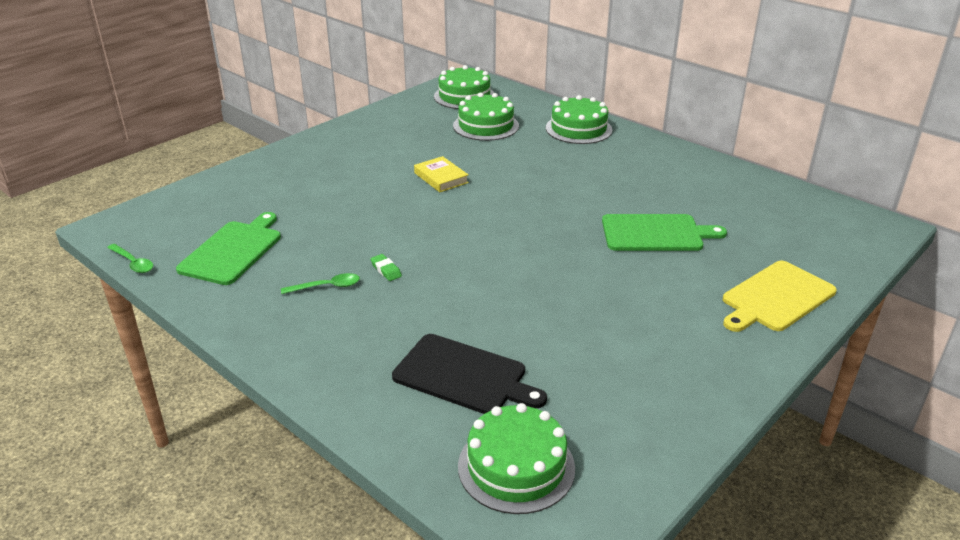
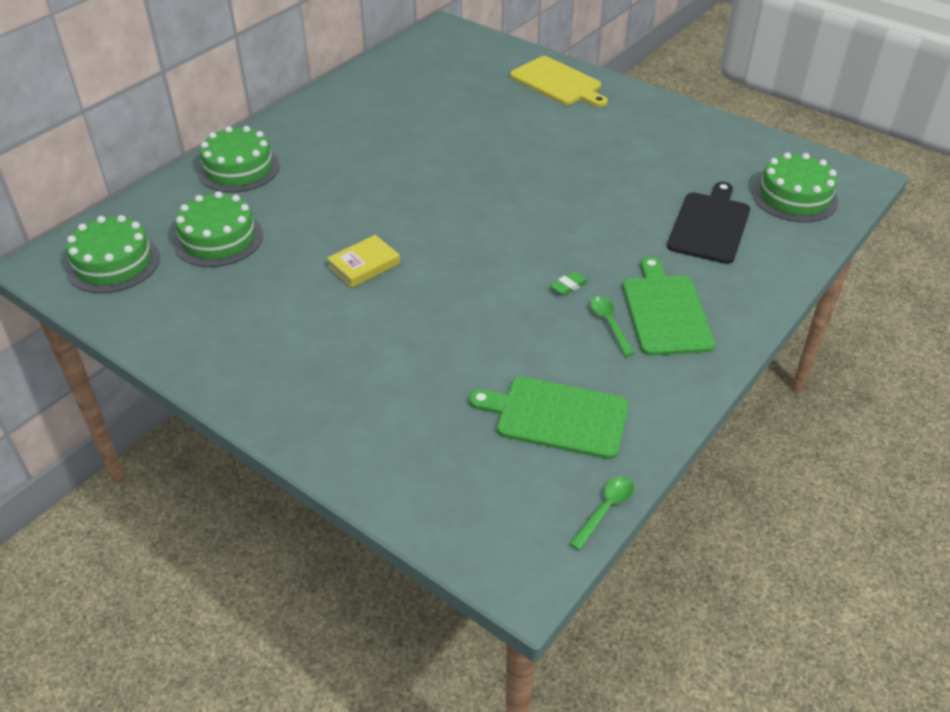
camera: 95 degrees left, 10 degrees up
green cutting board [602,214,727,251] -> green cutting board moved to [623,257,716,356]

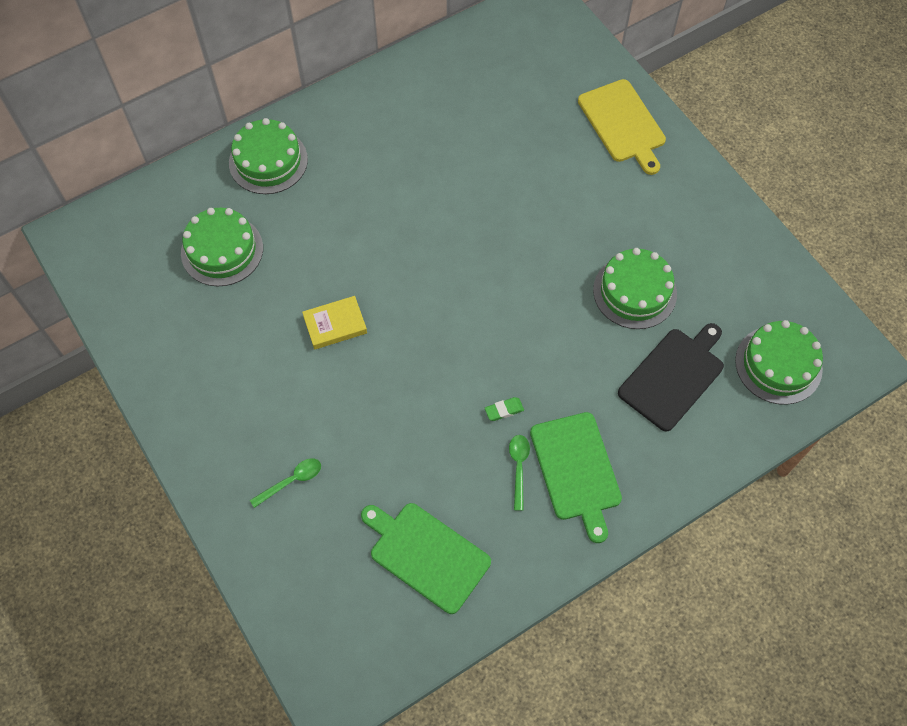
camera: 20 degrees right, 20 degrees up
green cake [66,215,160,293] -> green cake moved to [593,248,677,329]
green spoon [570,476,634,550] -> green spoon moved to [250,458,321,508]
green cutting board [623,257,716,356] -> green cutting board turned 150 degrees clockwise [530,412,622,543]

